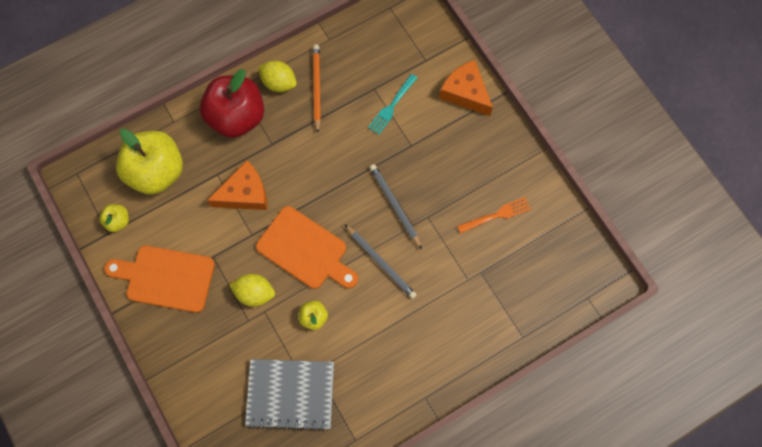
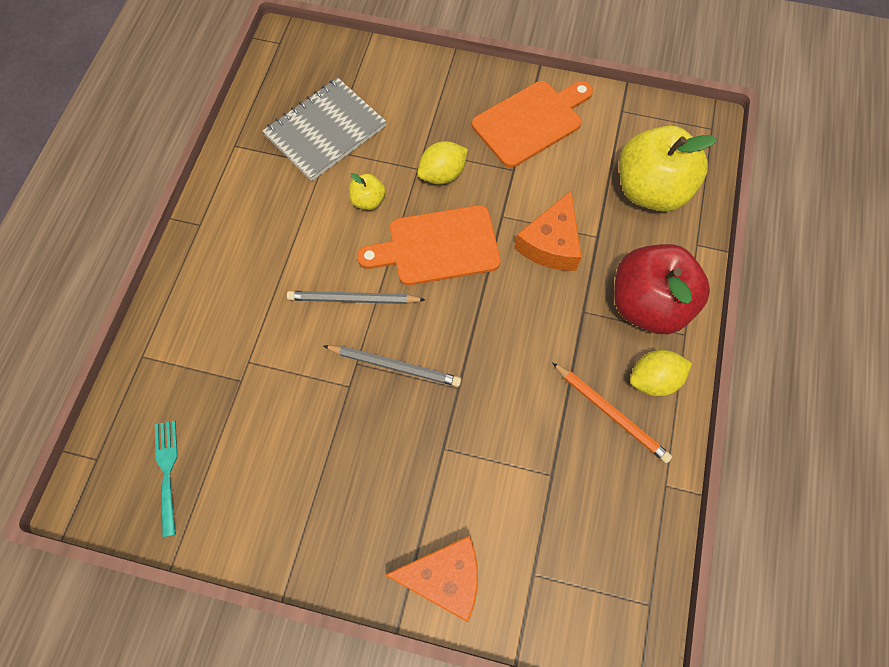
camera: 135 degrees right, 5 degrees down
yellow apple [99,204,129,232] -> none
turquoise fork [368,74,417,135] -> turquoise fork moved to [155,421,177,537]
orange fork [457,197,531,234] -> none

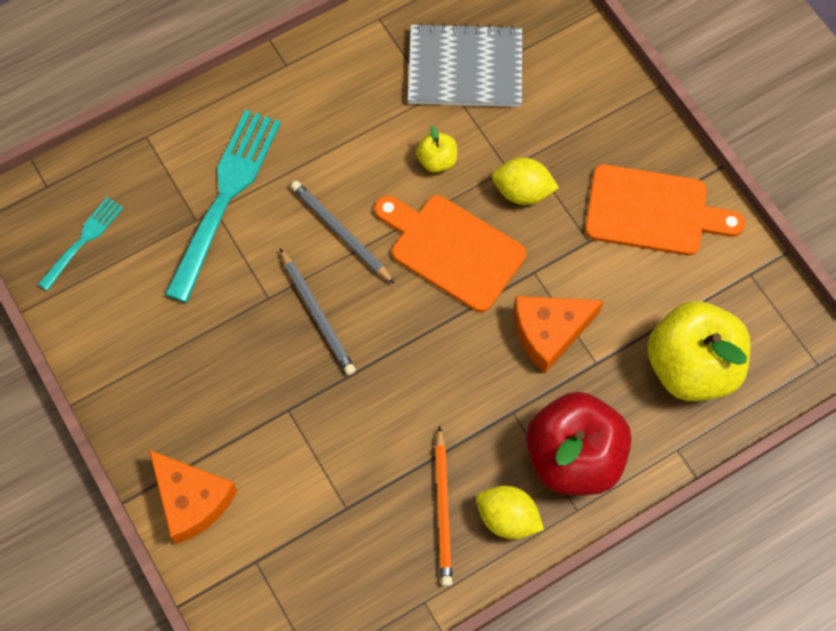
camera: 45 degrees right, 0 degrees up
none -> turquoise fork [165,110,281,303]

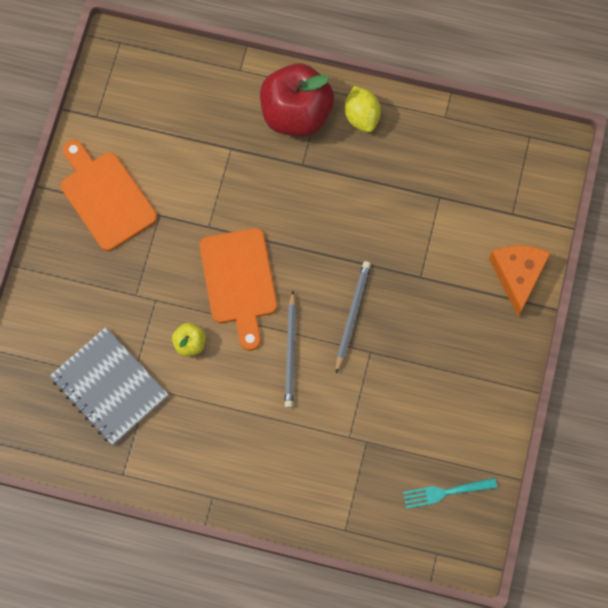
camera: 135 degrees left, 5 degrees up
turquoise fork [165,110,281,303] -> none
orange pencil [435,426,452,587] -> none
yellow lemon [492,158,559,205] -> none
orange cheese [514,296,604,373] -> none
yellow apple [647,301,751,401] -> none

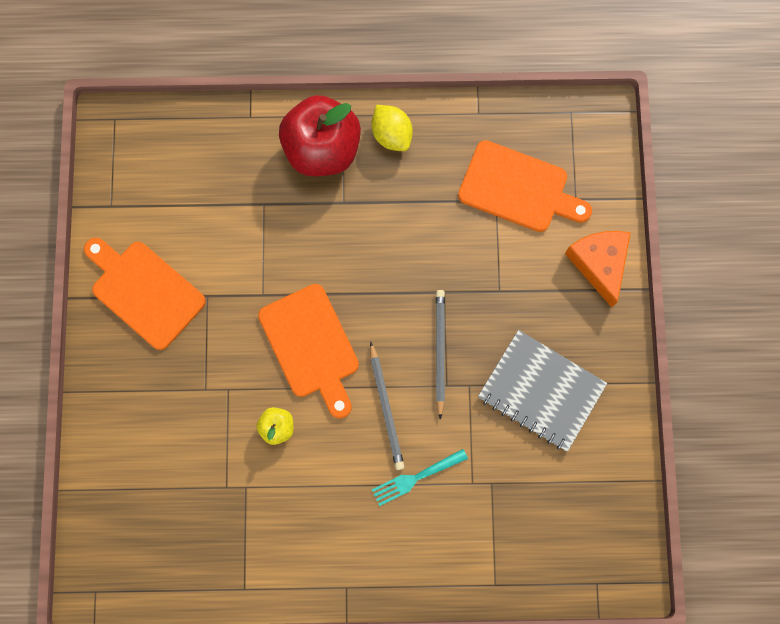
camera: 15 degrees left, 5 degrees up
grey notebook [50,327,168,445] -> grey notebook moved to [478,330,607,452]
turquoise fork [403,478,497,509] -> turquoise fork moved to [372,449,468,506]
none -> orange cutting board [458,140,592,232]

